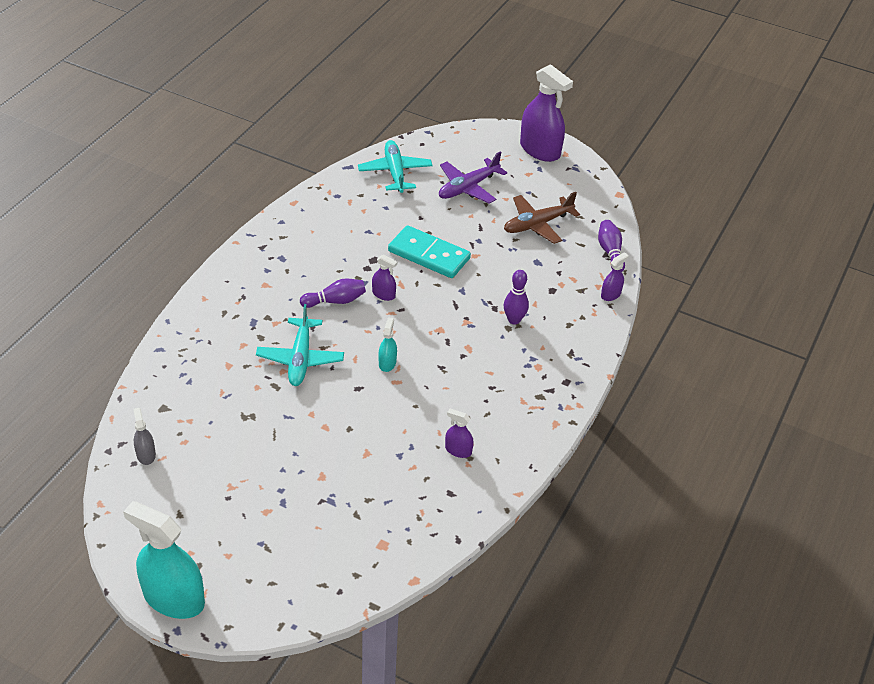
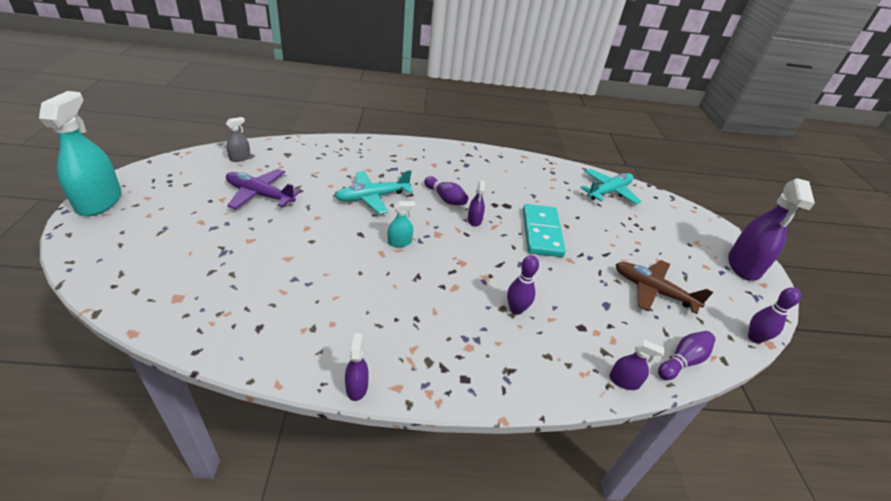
camera: 60 degrees right, 5 degrees down
purple plane [439,151,507,204] -> purple plane moved to [226,169,301,210]
purple spray bottle [445,409,474,458] -> purple spray bottle moved to [345,333,369,401]
none -> purple bowling pin [748,287,801,344]

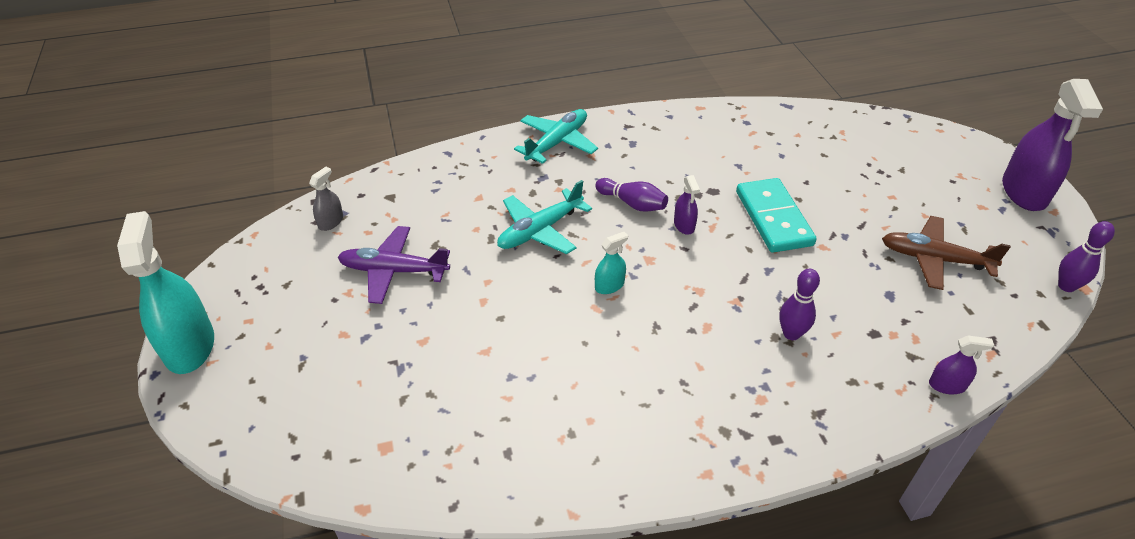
camera: 10 degrees left, 5 degrees up
purple spray bottle [345,333,369,401] -> none
turquoise plane [580,169,641,204] -> turquoise plane moved to [514,109,598,164]
purple bowling pin [658,331,715,380] -> none

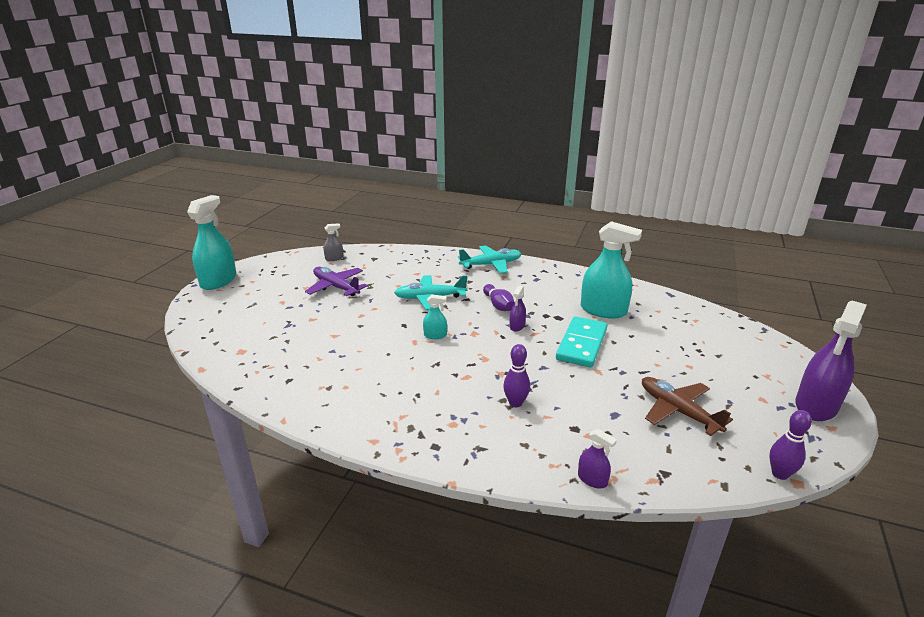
camera: 35 degrees right, 15 degrees down
none -> turquoise spray bottle [581,221,642,319]

